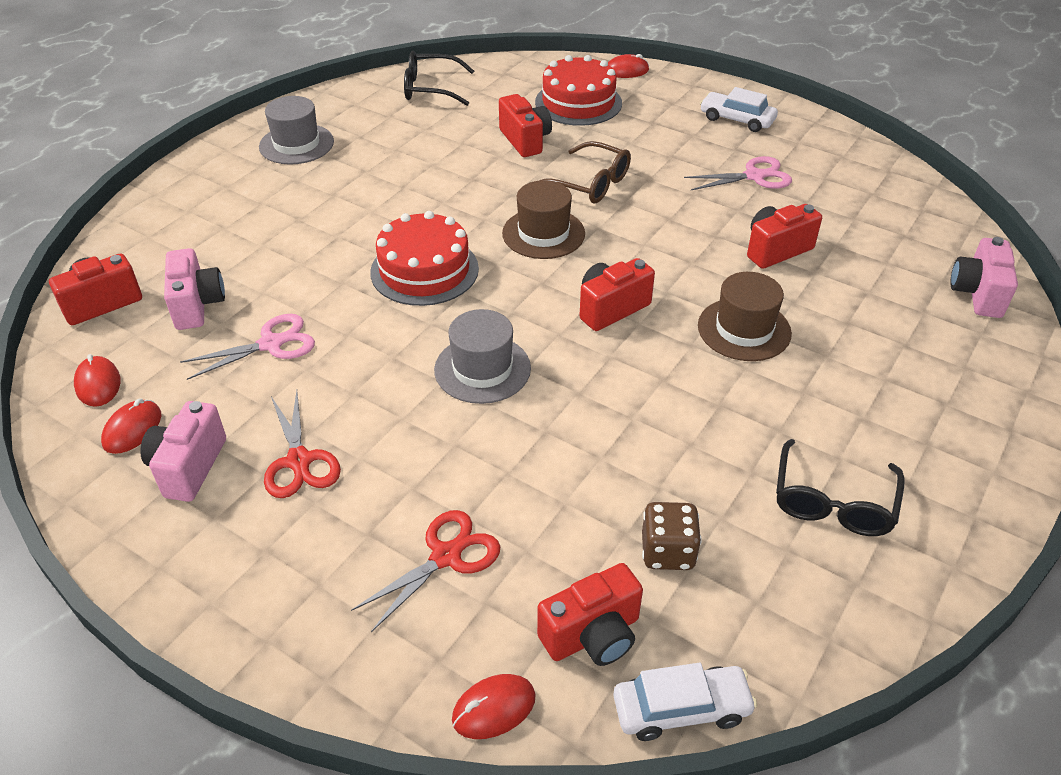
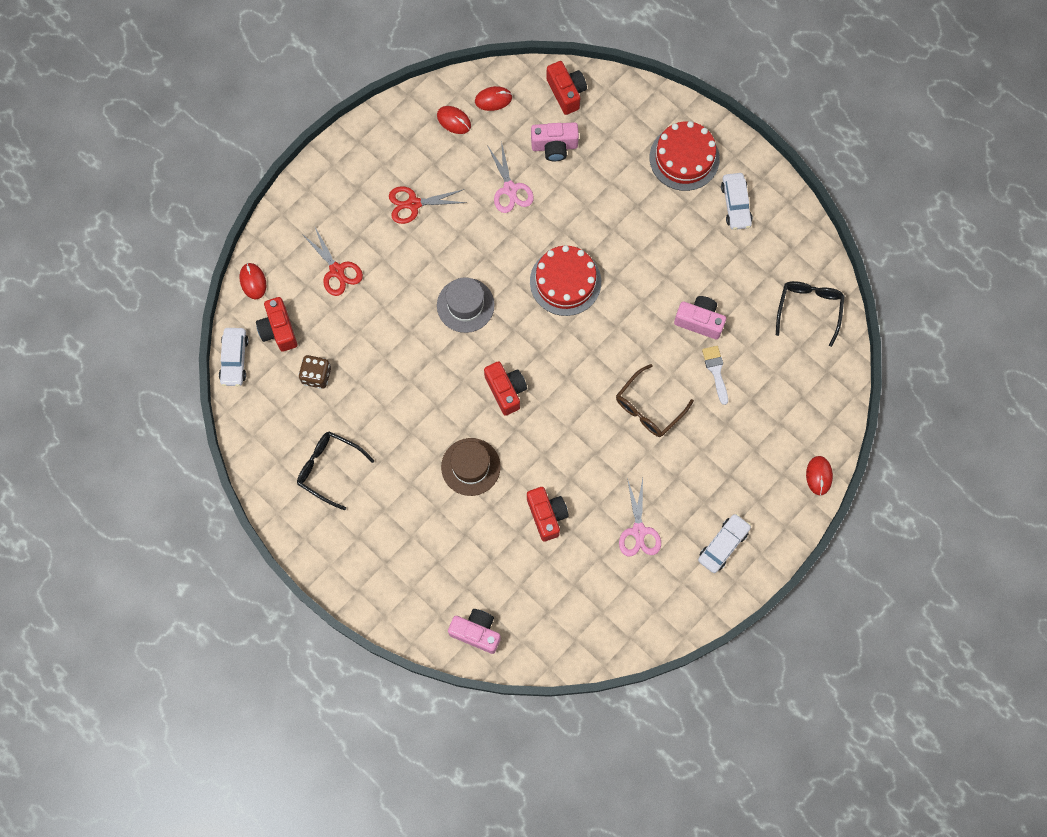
camera: 100 degrees right, 30 degrees up
pink camera [140,401,226,502] -> pink camera moved to [674,296,726,339]
grey hat [259,96,334,165] -> white car [721,173,753,230]
red camera [499,94,552,157] -> white brush [702,346,728,405]
brown hat [502,180,585,259] -> none
red cake [535,55,622,126] -> red cake moved to [650,121,720,191]

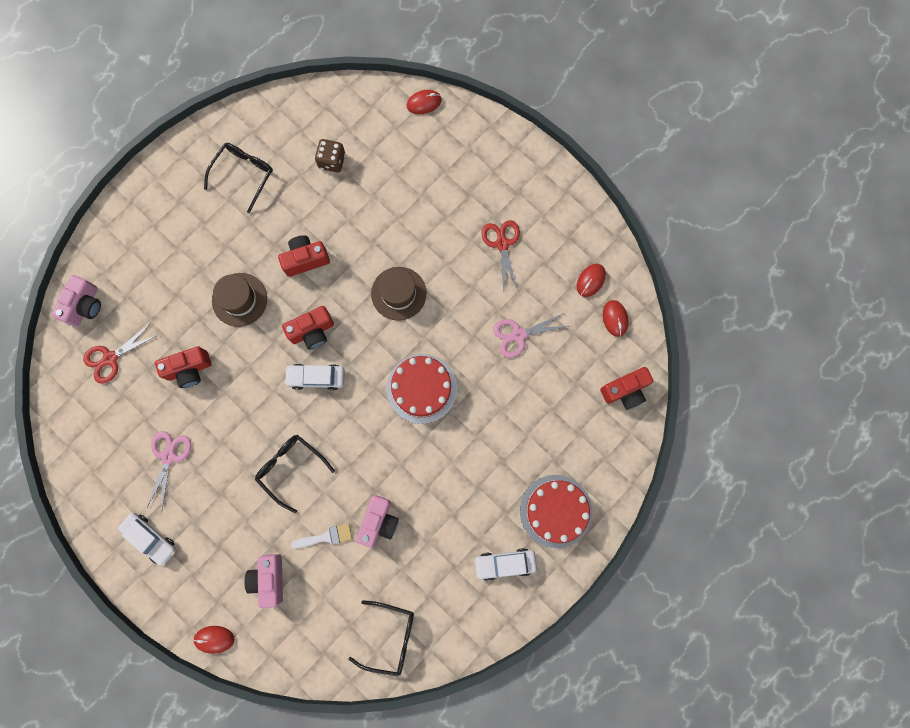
camera: 90 degrees right, 5 degrees up
white car [219,328,249,386] -> white car moved to [284,364,345,391]
red camera [256,297,297,352] -> red camera moved to [278,235,330,277]
red scissors [302,227,363,296] -> red scissors moved to [83,323,158,384]
grey hat [437,277,495,333] -> brown hat [371,267,426,321]
pink camera [531,122,579,161] -> pink camera moved to [245,554,283,608]
brown glasses [616,364,694,437] -> black glasses [255,435,335,513]
pink scissors [619,478,661,556] -> pink scissors turned 105 degrees clockwise [147,431,192,509]

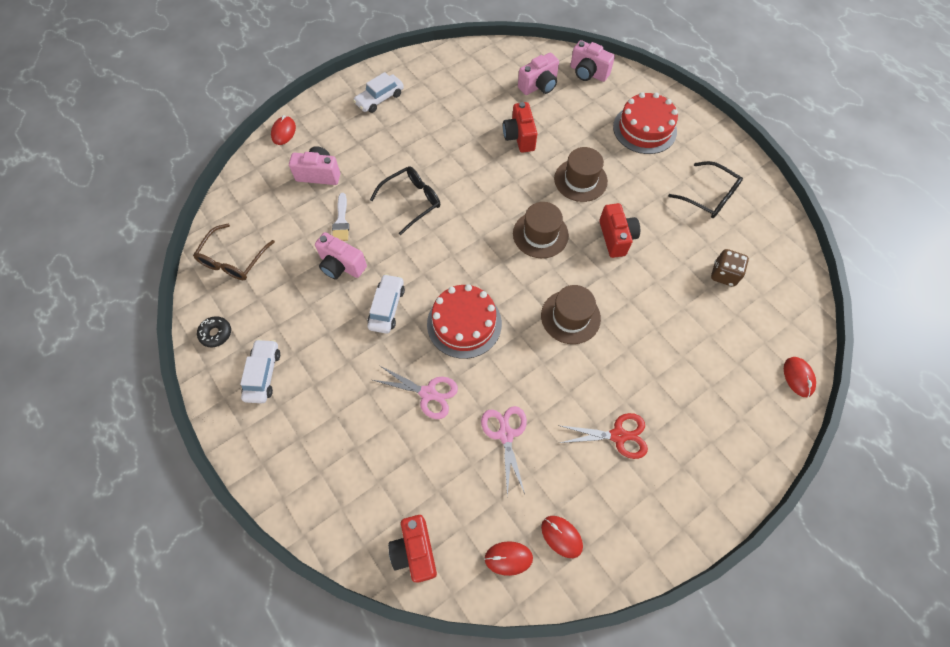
camera: 100 degrees right, 15 degrees down
red scissors [83,323,158,384] -> pink camera [518,52,559,95]
pink scissors [147,431,192,509] -> pink scissors moved to [373,365,458,419]
red camera [282,306,334,349] -> brown hat [513,202,569,258]
white car [284,364,345,391] -> white car moved to [368,274,405,333]
black glasses [349,600,414,677] -> brown glasses [193,224,275,280]
red cake [520,475,592,548] -> red cake moved to [613,92,678,154]
none -> black donut [197,316,231,348]

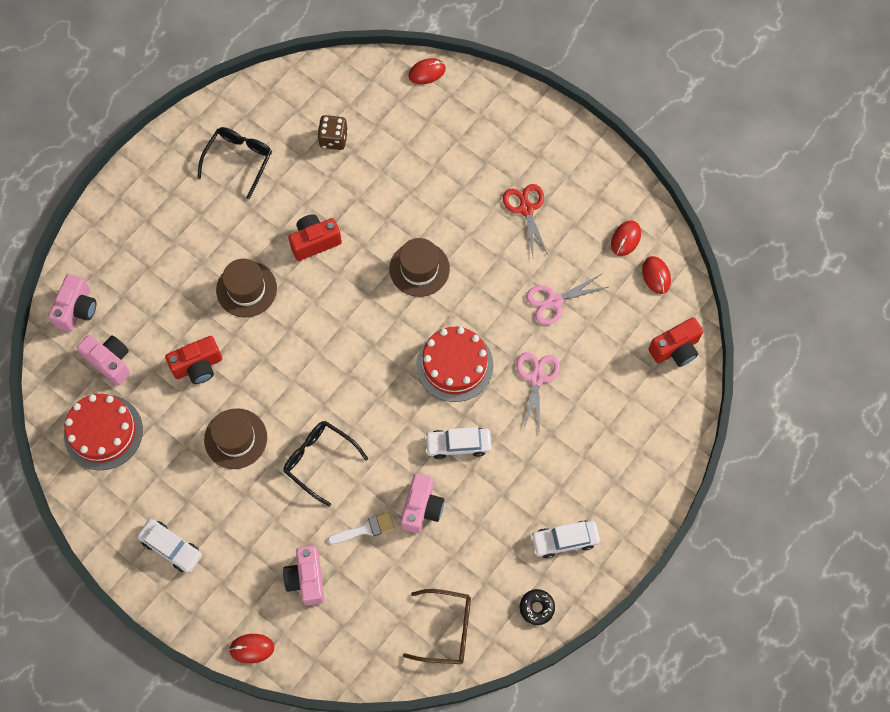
camera: 105 degrees left, 5 degrees up
brown hat [513,202,569,258] -> brown hat moved to [204,408,267,469]
red cake [613,92,678,154] -> red cake moved to [64,394,143,470]

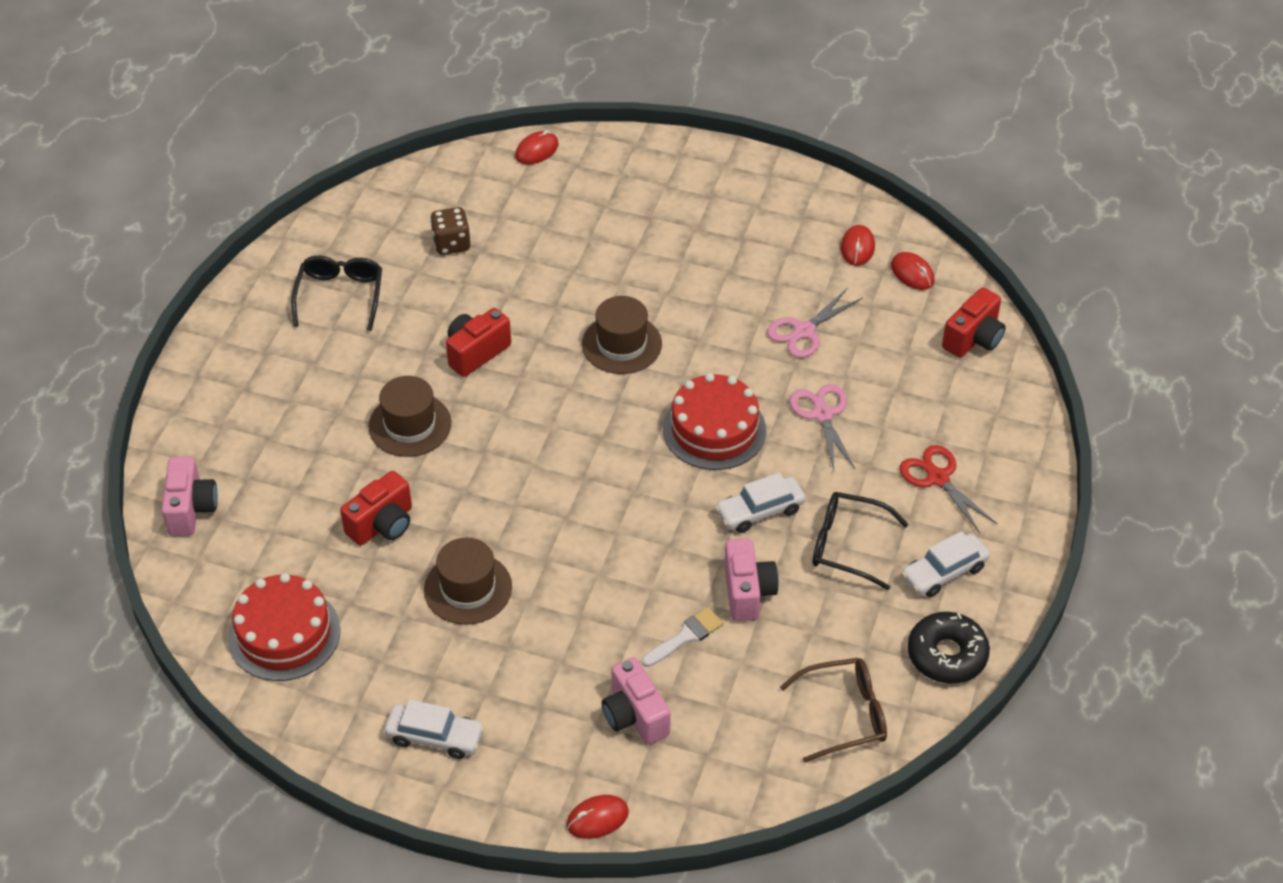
camera: 20 degrees left, 20 degrees down
pink camera [77,335,130,386] -> none
black glasses [283,421,368,507] -> black glasses moved to [813,492,909,590]
red scissors [503,184,548,256] -> red scissors moved to [899,445,997,533]
black donut [520,589,555,625] -> black donut [908,612,990,684], size x1.66

